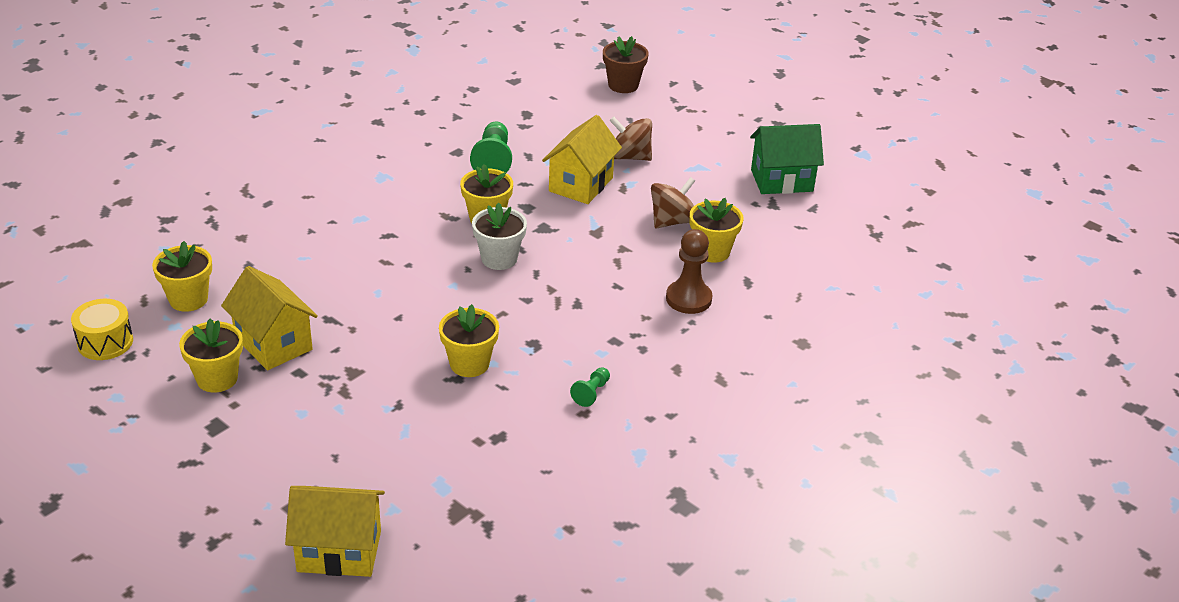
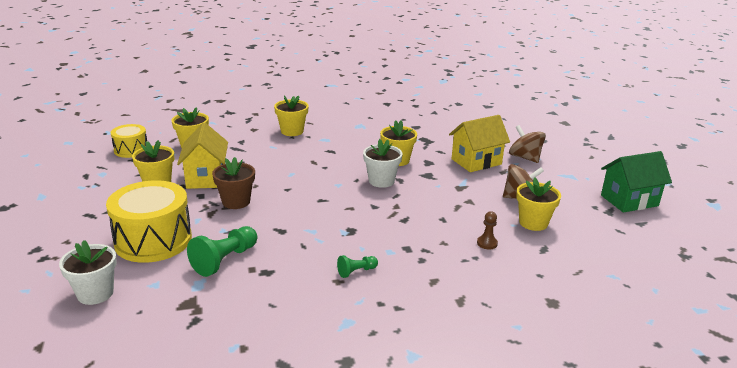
camera: 35 degrees right, 10 degrees down
yellow house [285,486,385,577] -> white flower pot [59,240,117,305]
yellow flower pot [439,304,499,377] -> yellow flower pot moved to [274,96,309,136]
green pawn [470,121,512,173] -> green pawn moved to [187,226,257,277]
brown flower pot [603,36,649,93] -> brown flower pot moved to [212,157,255,209]
brown pawn [666,229,712,314] -> brown pawn [477,211,498,250], size x0.55
green house [750,124,824,194] -> green house turned 45 degrees counterclockwise [601,151,672,213]
none -> yellow drum [106,180,192,263]

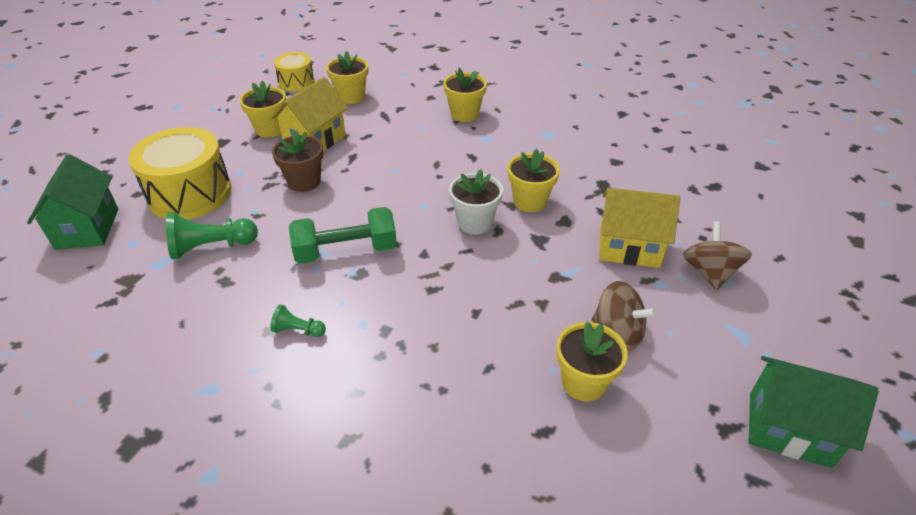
camera: 40 degrees right, 15 degrees up
white flower pot [59,240,117,305] -> green house [27,154,118,250]
brown pawn [477,211,498,250] -> none
none -> green dumbbell [289,207,397,264]

